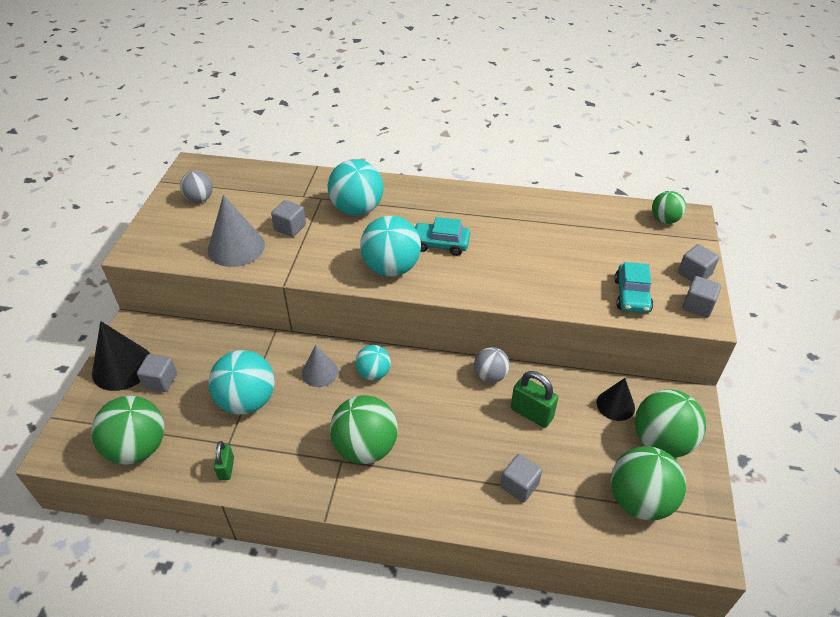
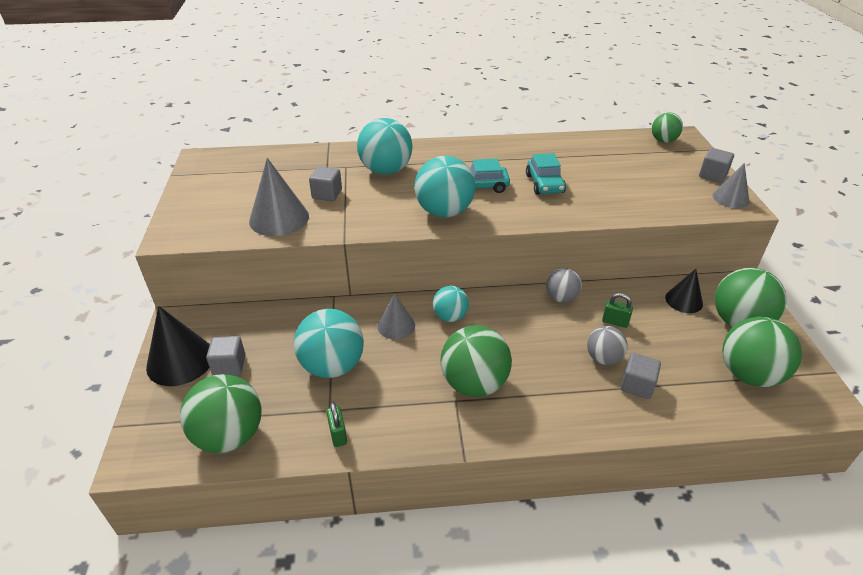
camera: 15 degrees left, 5 degrees down
grey ball [180,171,213,203] -> grey ball moved to [587,326,628,365]
green padlock [511,371,558,428] -> green padlock [602,293,633,328], size x0.62
turquoise car [615,262,653,313] -> turquoise car moved to [526,153,566,195]
grey cube [682,276,721,318] -> grey cone [713,163,749,208]

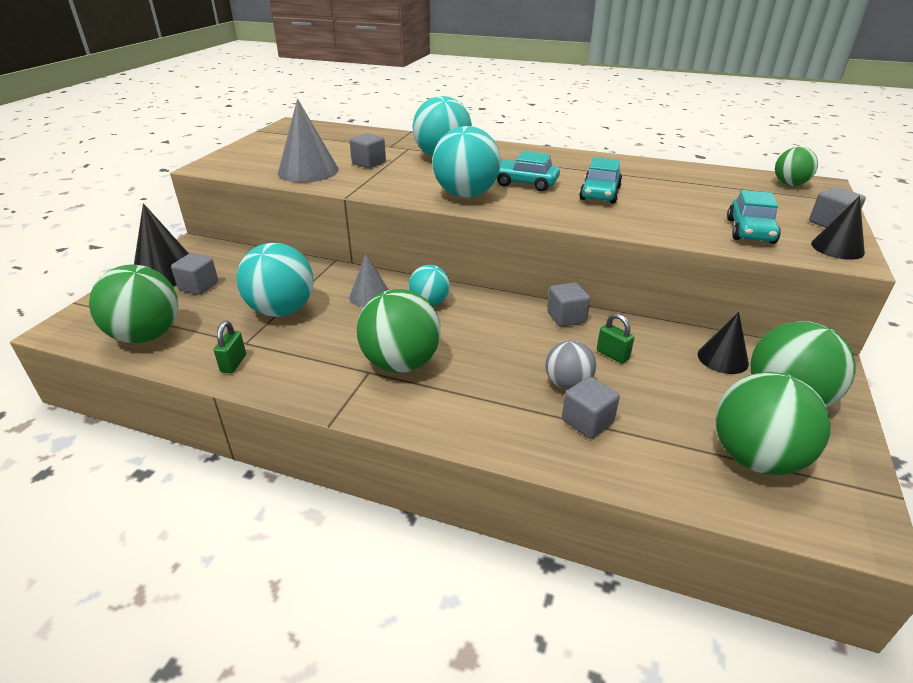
camera: 25 degrees right, 5 degrees down
grey ball [546,268,582,303] -> grey cube [547,282,590,327]
grey cone [713,163,749,208] -> black cone [811,196,865,260]
none -> turquoise car [727,190,781,244]

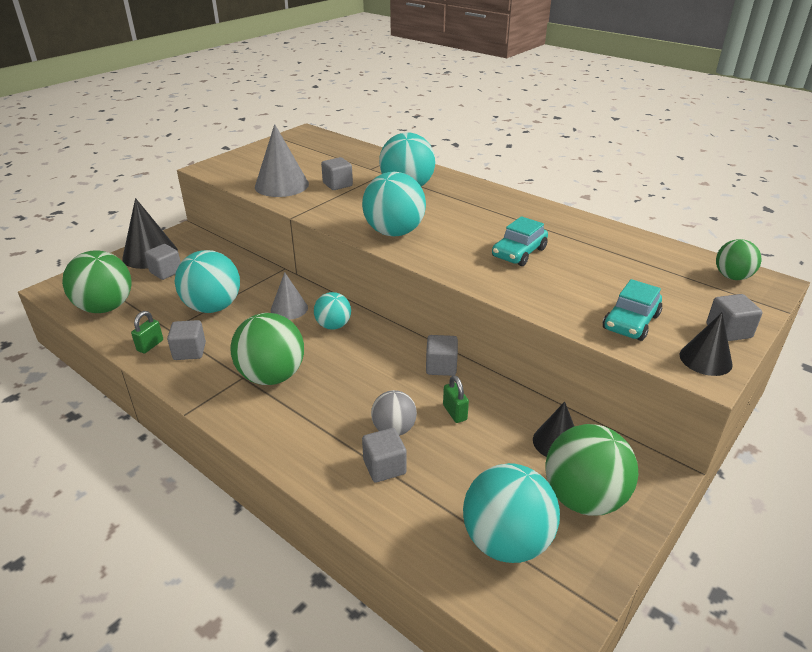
camera: 20 degrees right, 0 degrees up
turquoise car [497,151,560,191] -> none
green ball [715,372,831,475] -> turquoise ball [463,463,560,563]
none -> grey cube [167,320,206,360]

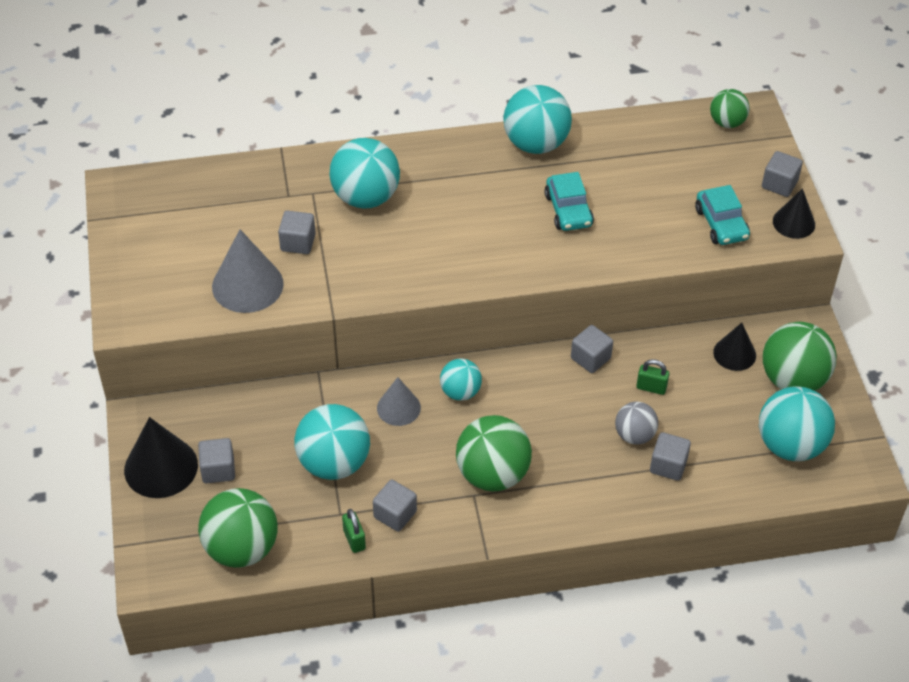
camera: 50 degrees left, 15 degrees up
turquoise ball [362,172,426,236] -> turquoise ball moved to [503,85,572,154]

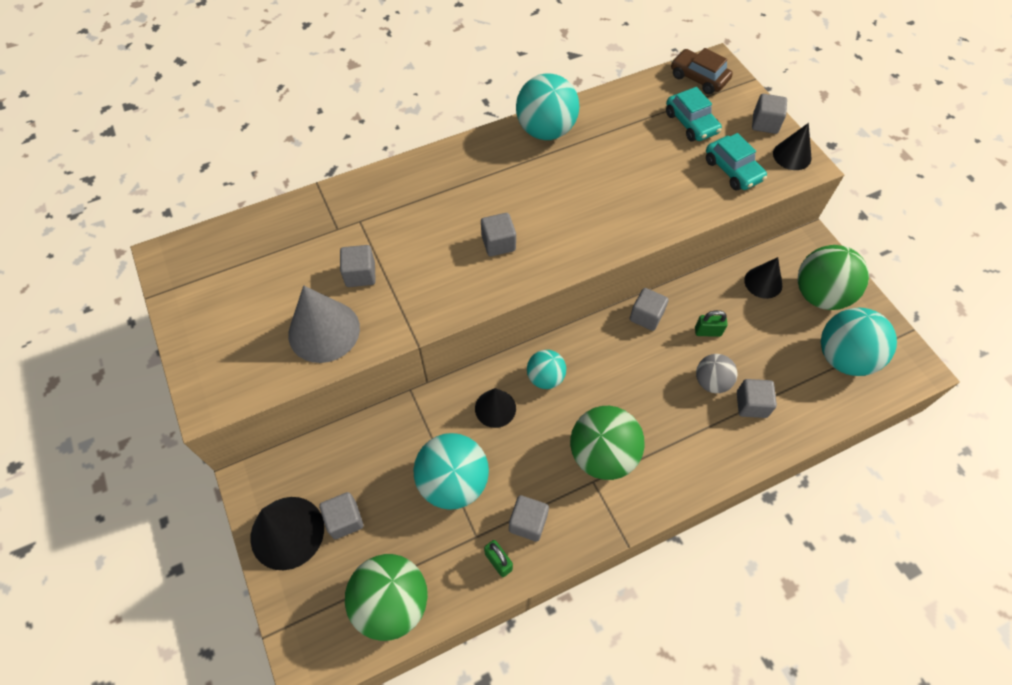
camera: 15 degrees left, 10 degrees up
turquoise ball [329,138,400,209] -> none
grey cone [377,377,421,426] -> black cone [475,388,516,428]
turquoise car [544,172,594,231] -> turquoise car moved to [666,87,722,142]
green ball [710,89,750,128] -> brown car [671,48,733,95]
none -> grey cube [481,213,516,257]

